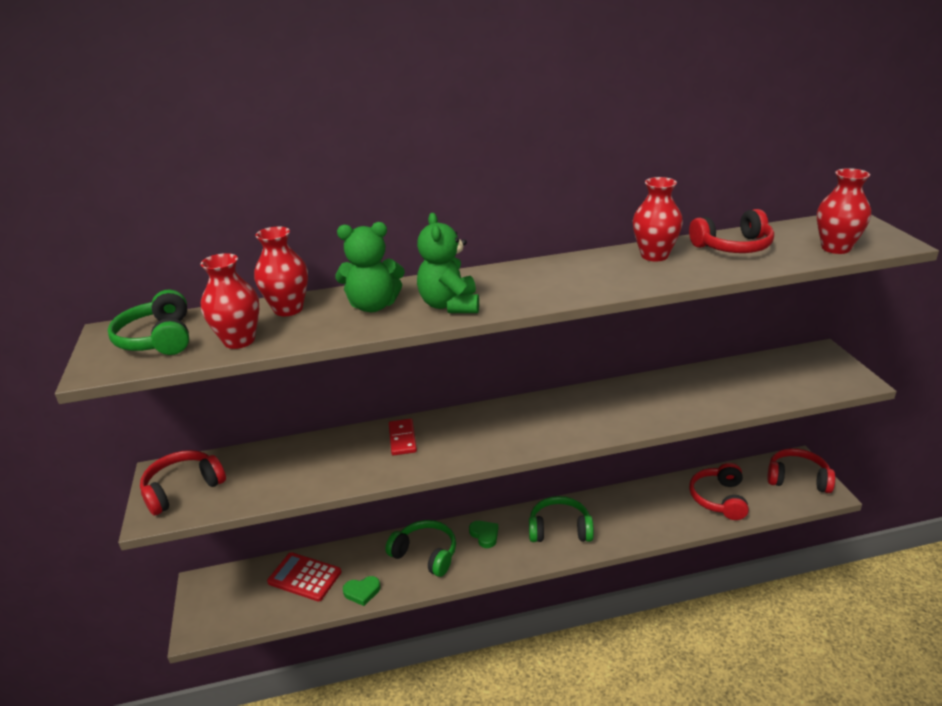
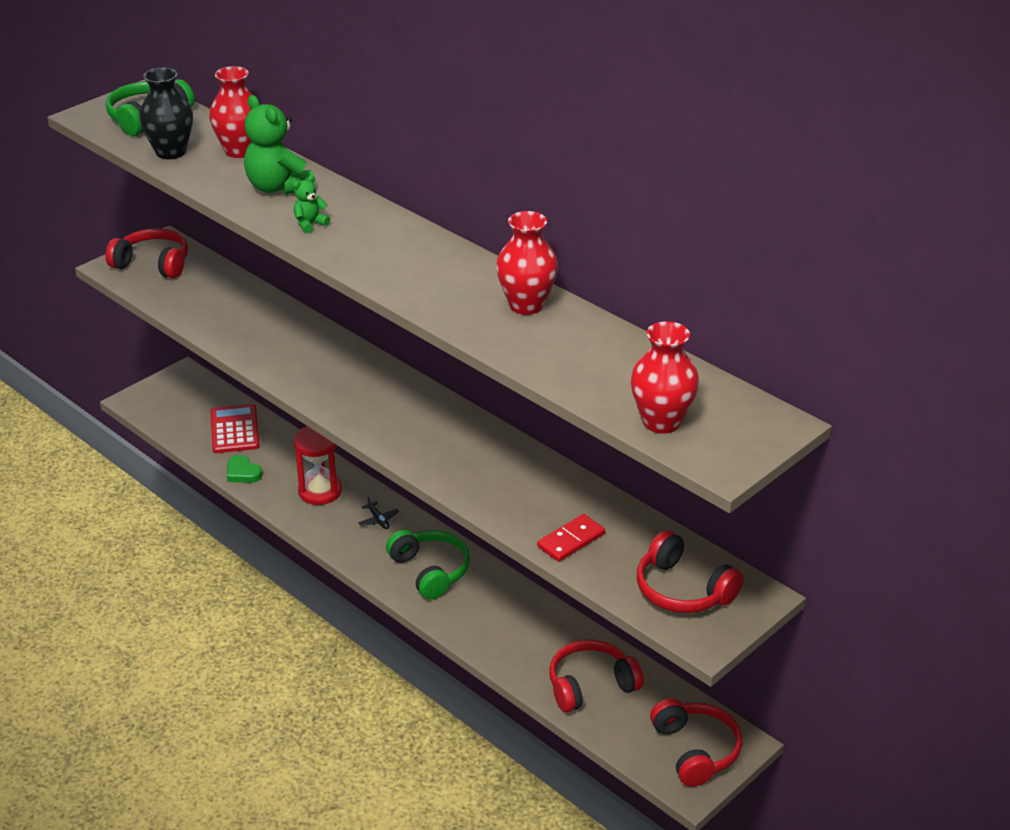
camera: 55 degrees right, 5 degrees up
red vase [200,253,259,349] -> black vase [139,68,193,159]
green headphones [385,520,456,577] -> red hourglass [293,426,342,505]
red domino [389,419,417,455] -> red domino moved to [537,514,605,562]
green teddy bear [417,213,479,313] -> green teddy bear [293,175,330,233], size x0.50
green heart [469,521,498,548] -> black plane [358,496,399,529]
red headphones [689,209,774,253] -> red headphones moved to [637,530,744,613]

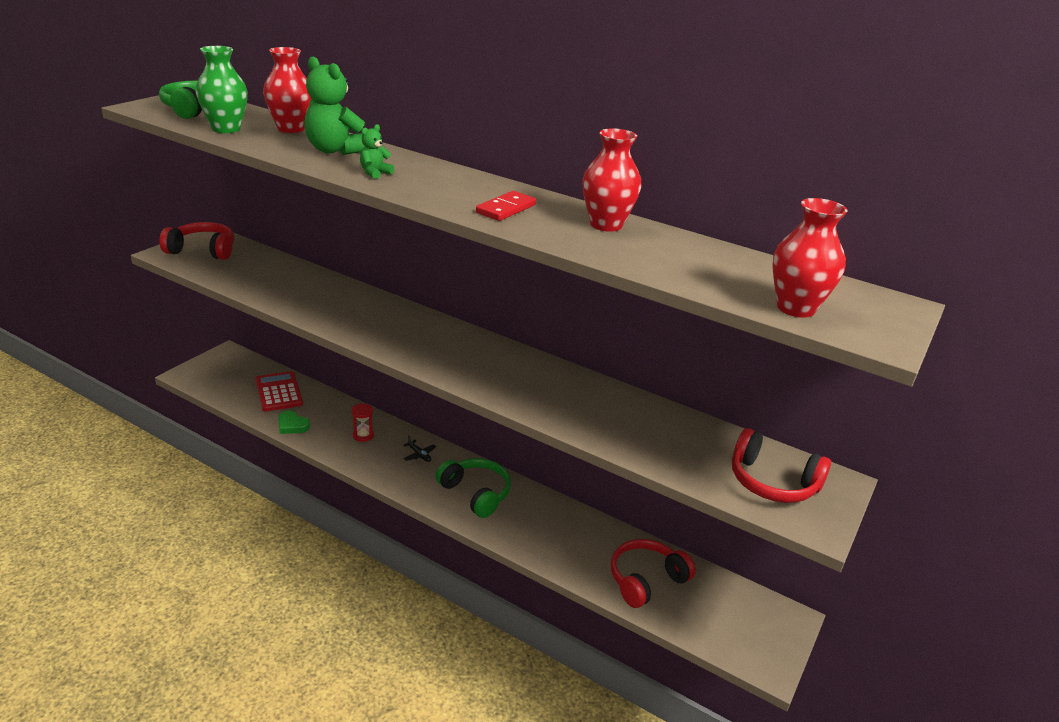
camera: 15 degrees left, 5 degrees down
black vase [139,68,193,159] -> green vase [196,46,248,133]
red hourglass [293,426,342,505] -> red hourglass [352,403,374,442], size x0.56
red domino [537,514,605,562] -> red domino moved to [476,191,536,221]
red headphones [650,698,742,787] -> none

